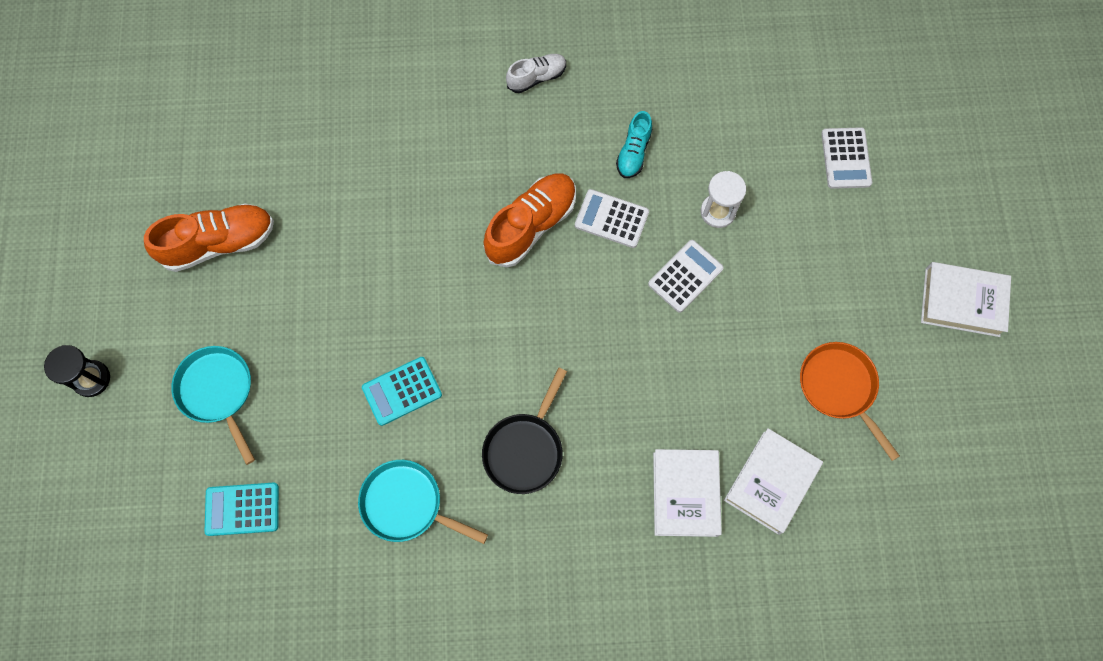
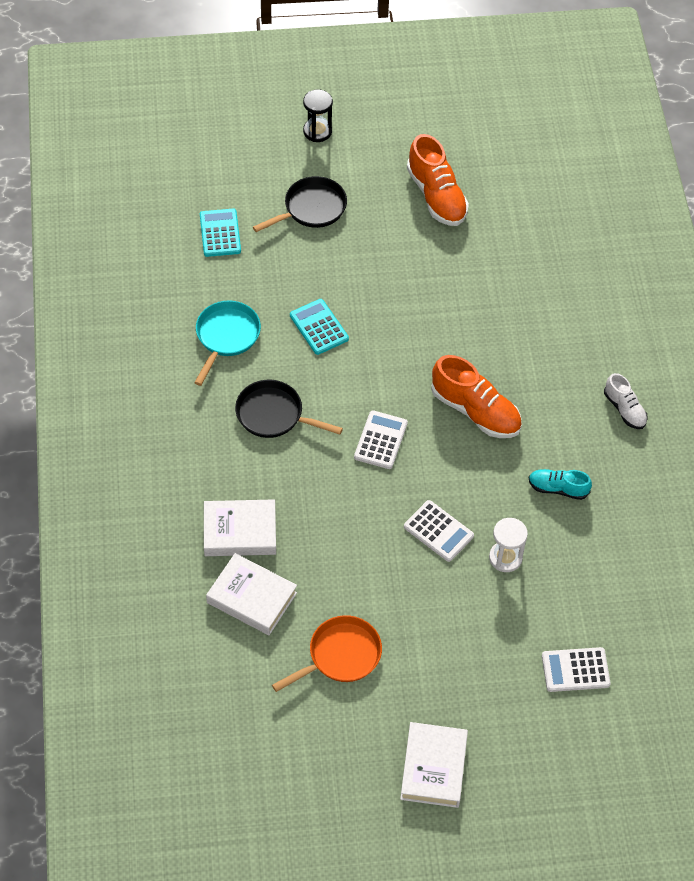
camera: 85 degrees right, 15 degrees down
turquoise pan [171,346,255,465] -> black pan [253,176,347,232]
white calculator [575,189,649,248] -> white calculator moved to [354,410,408,469]

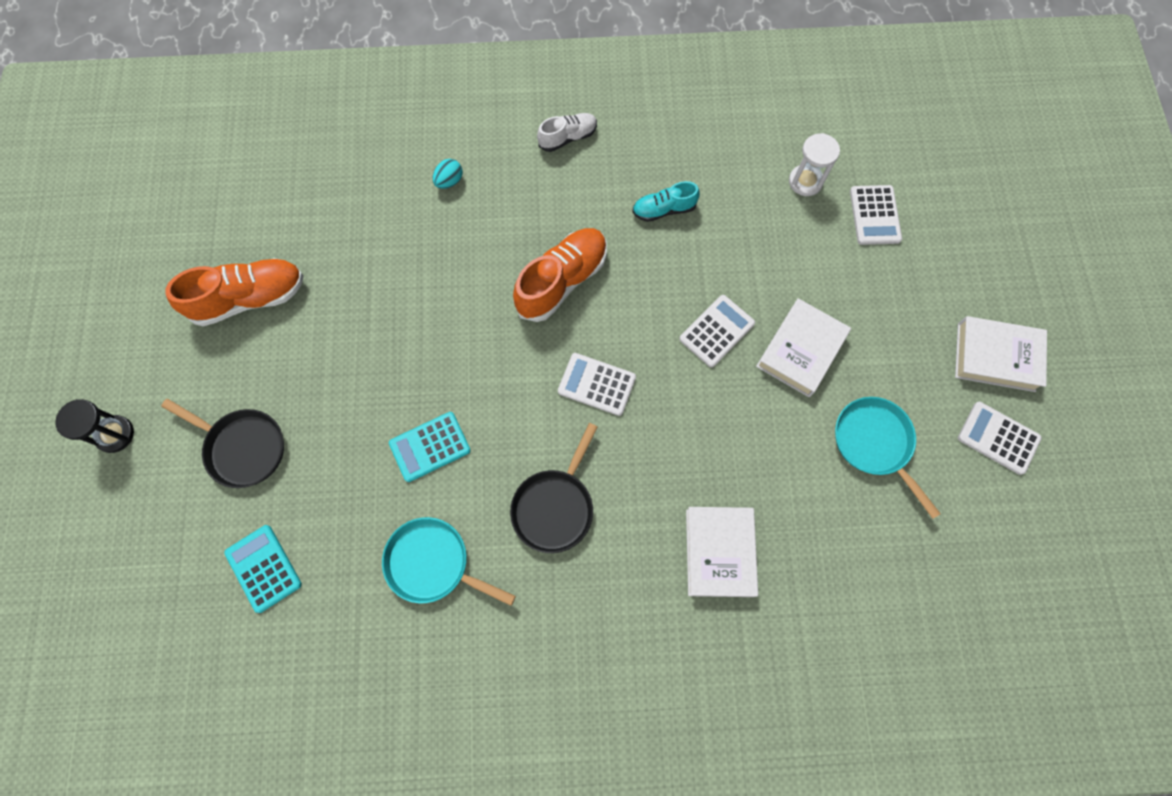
camera: 85 degrees left, 15 degrees up
turquoise calculator [200,209,241,257] -> turquoise calculator turned 60 degrees clockwise [224,525,302,613]
white book [206,553,297,635] -> white book moved to [756,298,851,397]
black pan [253,176,347,232] -> black pan turned 150 degrees clockwise [161,399,284,488]
orange pan [272,615,382,692] -> turquoise pan [835,397,941,519]
white hourglass [489,518,528,572] -> white hourglass moved to [789,133,840,196]
turquoise shoe [529,469,592,500] -> turquoise shoe turned 60 degrees clockwise [632,181,700,222]
none -> turquoise egg [433,159,463,189]
none -> white calculator [958,402,1042,475]

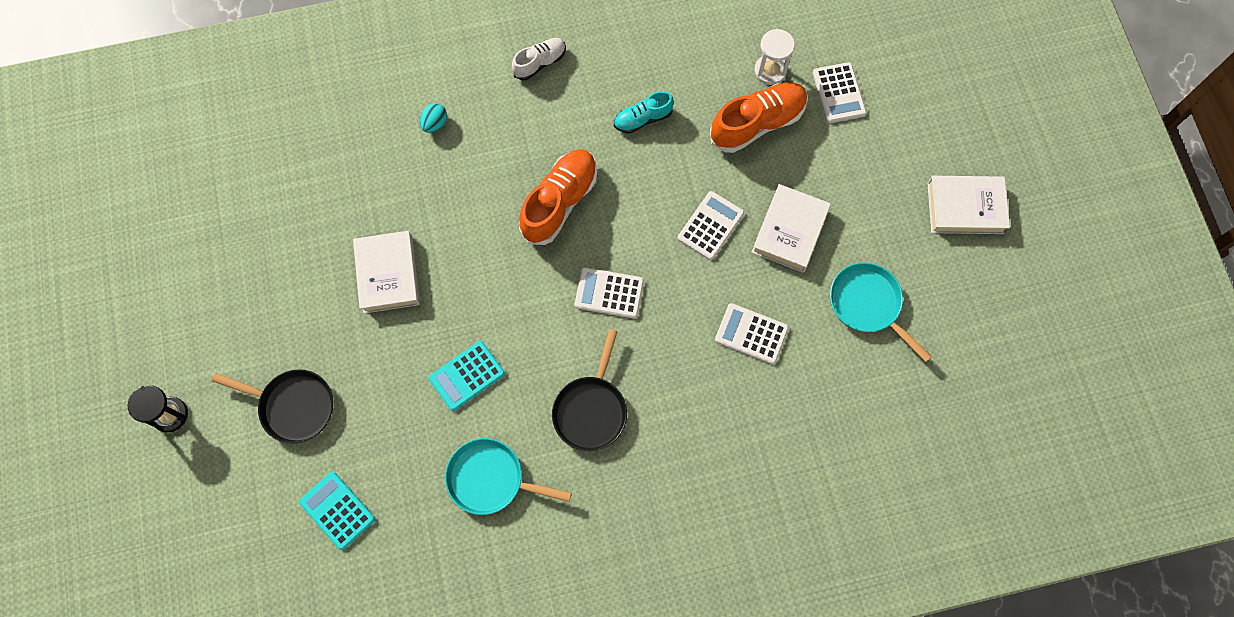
camera: 10 degrees left, 0 degrees up
orange shoe [165,258,304,326] -> orange shoe moved to [710,82,808,153]
white book [686,507,758,597] -> white book moved to [353,231,420,313]
white calculator [958,402,1042,475] -> white calculator moved to [715,303,789,364]

